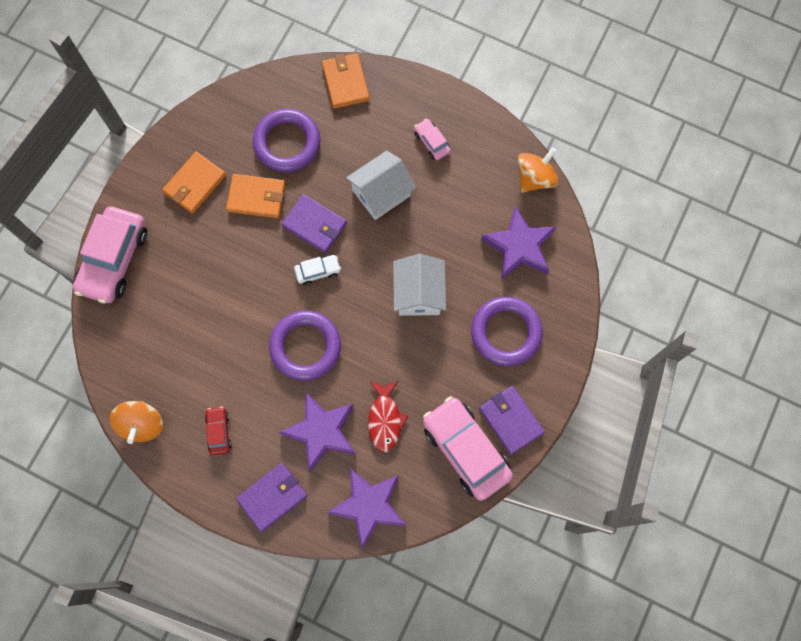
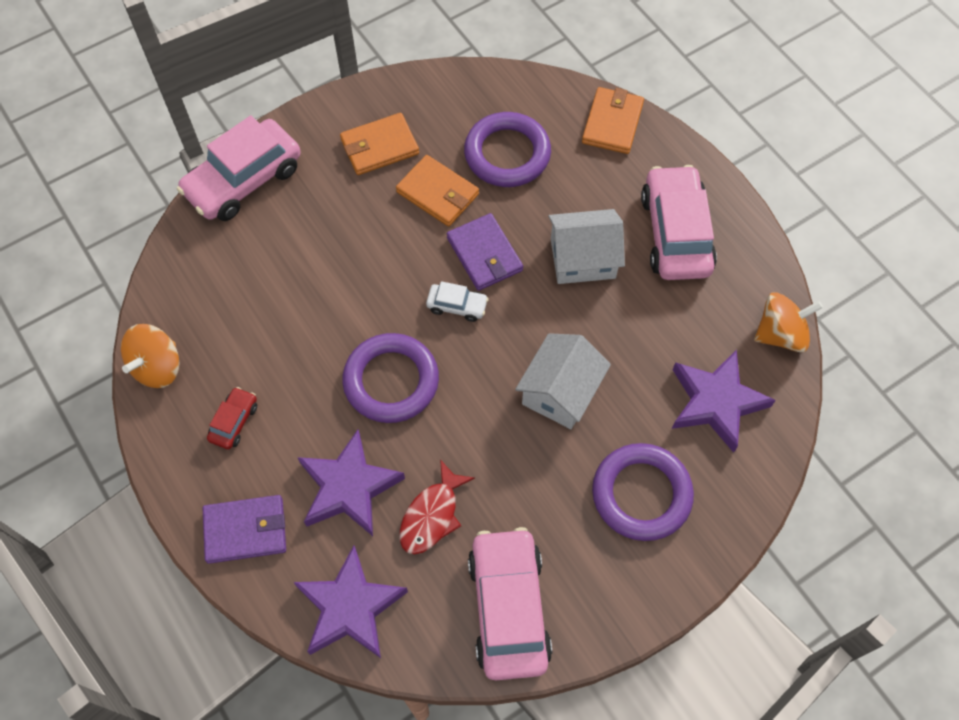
camera: 30 degrees right, 10 degrees down
pink car [414,119,451,160] -> pink car [641,165,717,280], size x2.15
purple wallet [479,386,545,455] -> none

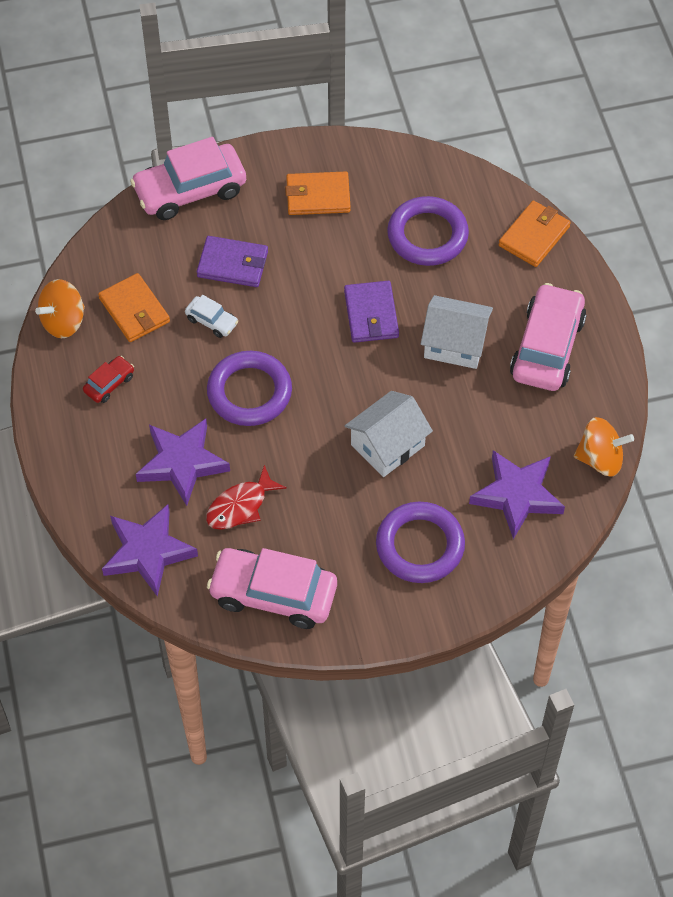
camera: 20 degrees right, 5 degrees down
purple wallet [203,495,286,564] -> purple wallet moved to [197,236,268,287]
orange wallet [396,155,479,227] -> orange wallet moved to [98,273,170,342]
white car [426,281,488,322] -> white car moved to [185,295,238,338]
pink car [468,527,552,680] -> pink car turned 90 degrees counterclockwise [207,548,337,629]

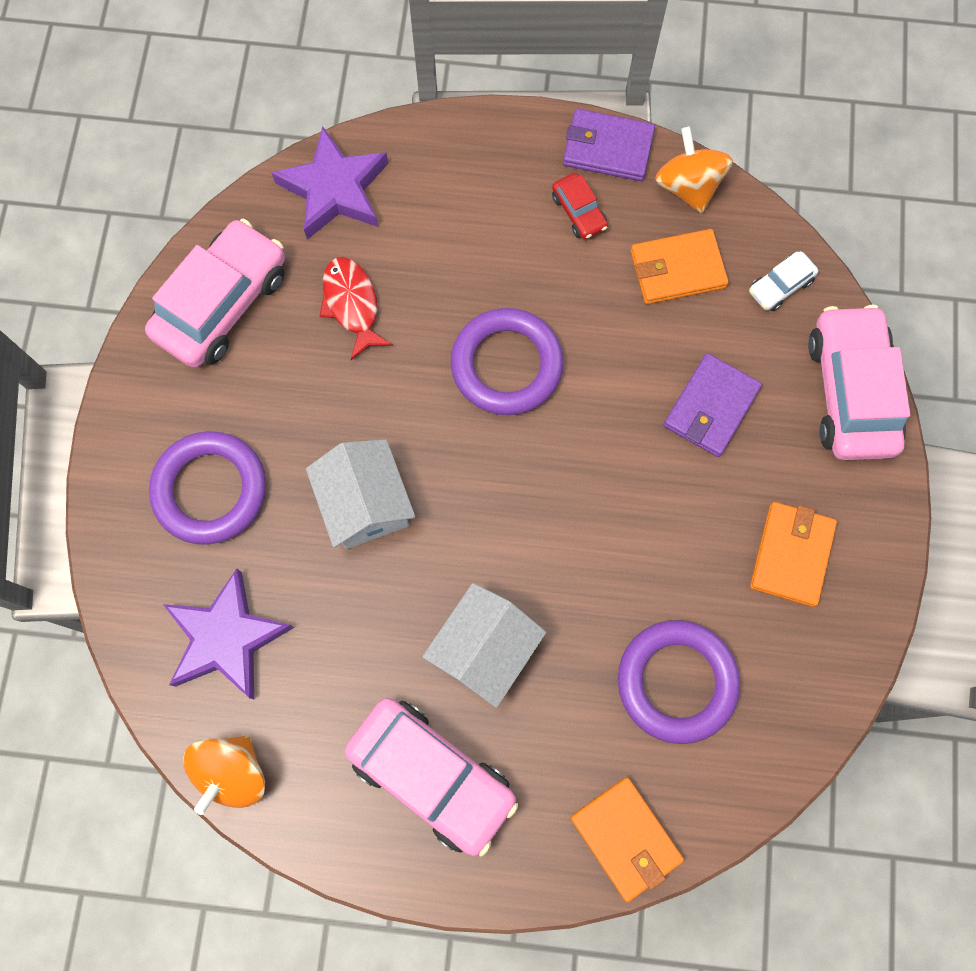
camera: 110 degrees right, 15 degrees up
purple star [136,419,230,506] -> none
white car [185,295,238,338] -> white car moved to [749,251,818,311]
purple wallet [344,281,399,343] -> purple wallet moved to [563,109,655,181]

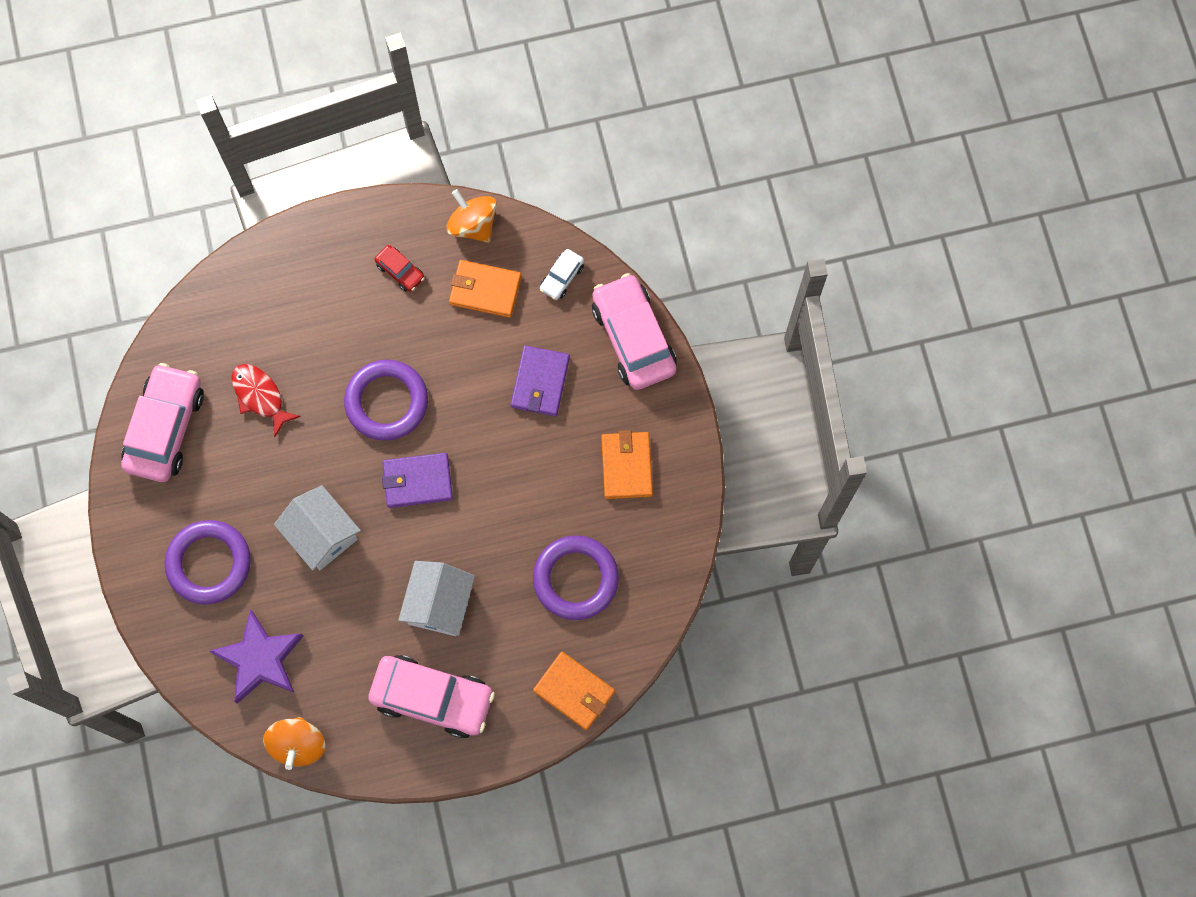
camera: 20 degrees left, 0 degrees up
purple star [272,126,388,240] -> none
purple wallet [563,109,655,181] -> purple wallet moved to [382,453,453,508]
orange wallet [630,229,729,304] -> orange wallet turned 45 degrees clockwise [449,260,521,318]

